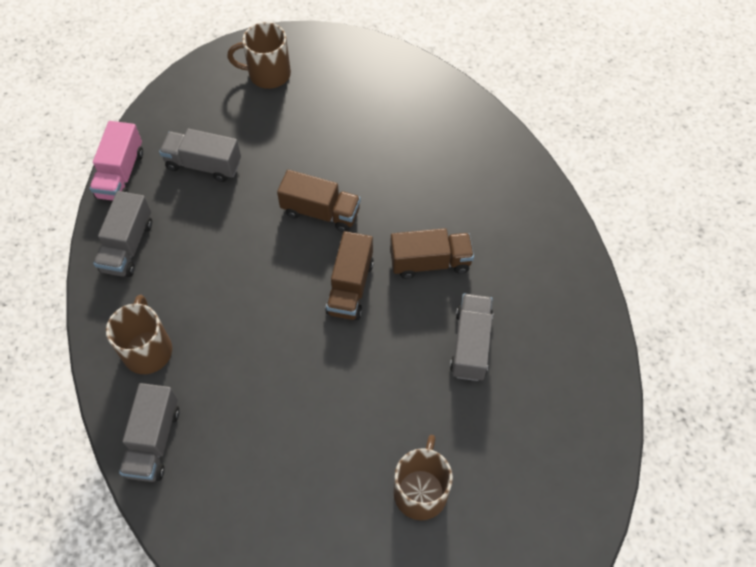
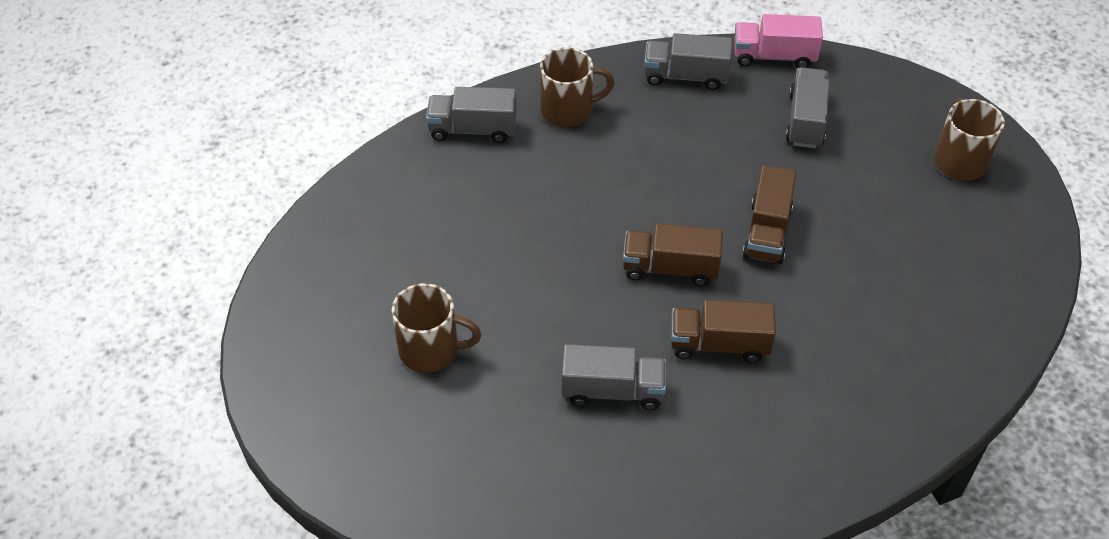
camera: 85 degrees right, 10 degrees down
brown truck [390,228,474,279] -> brown truck turned 105 degrees clockwise [671,300,776,363]

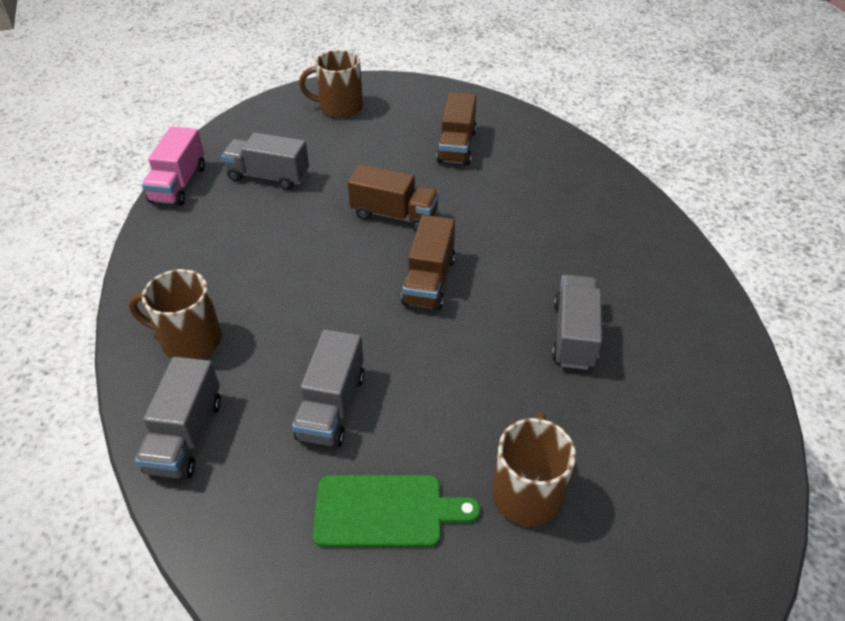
camera: 85 degrees left, 5 degrees down
brown mug [540,47,615,127] -> brown mug turned 75 degrees counterclockwise [128,269,222,359]
grey truck [644,33,732,90] -> grey truck moved to [292,329,364,447]
brown truck [671,300,776,363] -> brown truck moved to [436,92,477,166]
none -> green cutting board [313,475,481,547]

